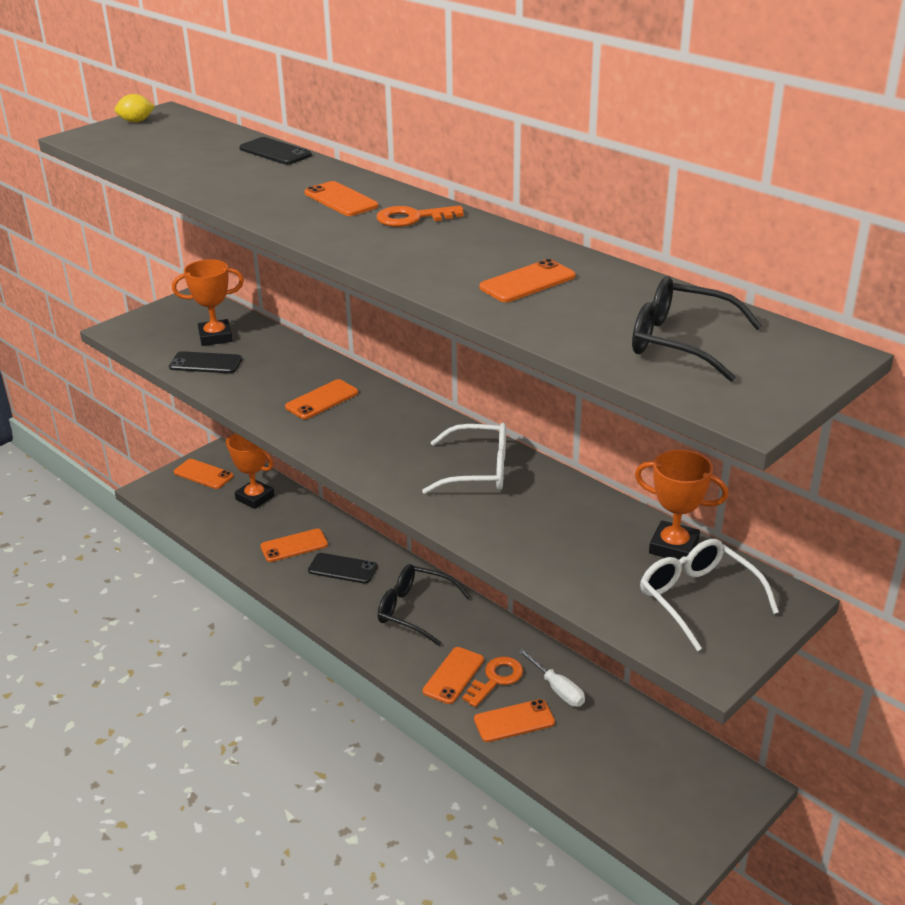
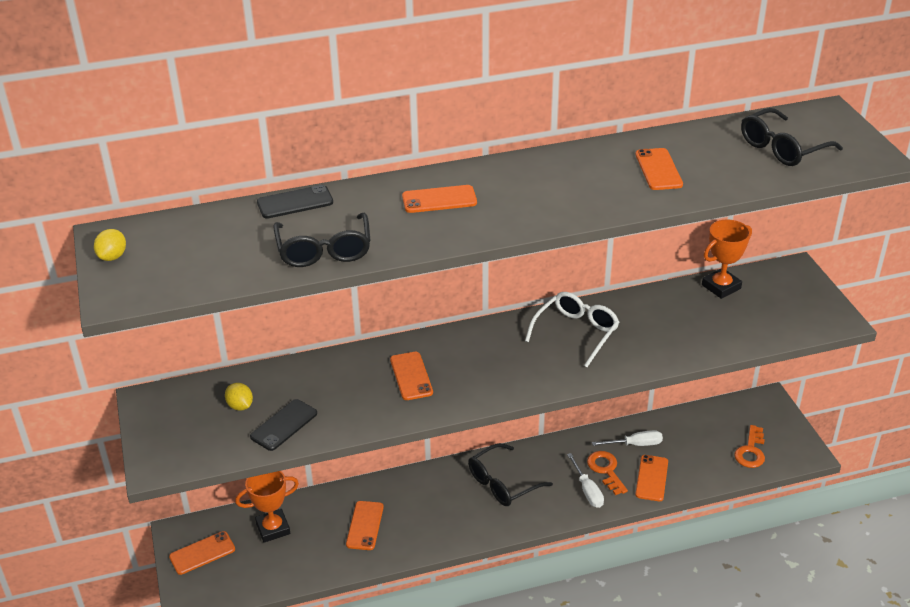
camera: 60 degrees left, 5 degrees up
orange trophy [172,259,244,346] -> yellow lemon [225,383,253,411]
black phone [308,553,377,584] -> none
orange key [377,205,464,227] -> orange key moved to [734,425,765,468]
orange phone [422,647,484,704] -> white screwdriver [567,453,604,508]
white glasses [640,539,779,651] -> none
none -> black glasses [273,213,371,267]

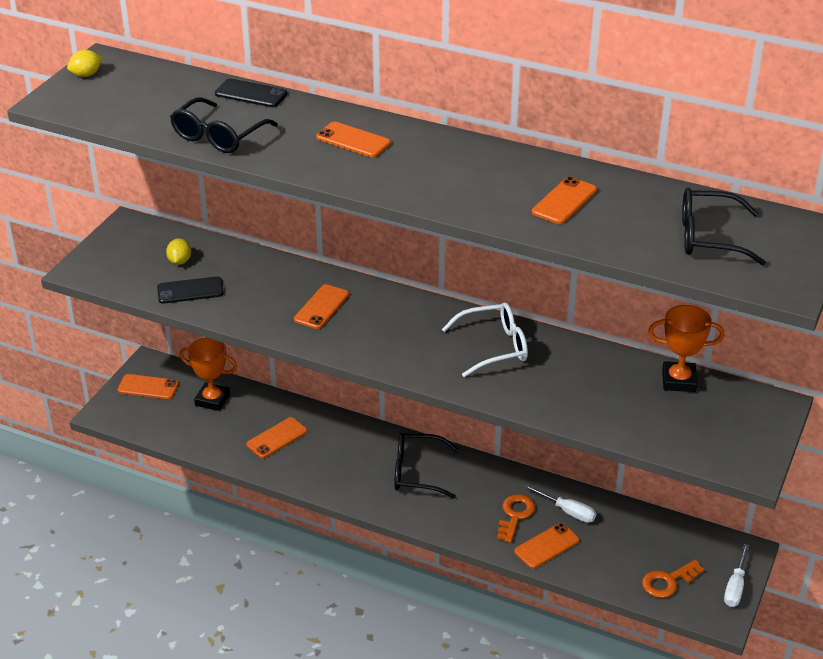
camera: 40 degrees right, 0 degrees up
white screwdriver [567,453,604,508] -> white screwdriver moved to [724,544,749,607]

